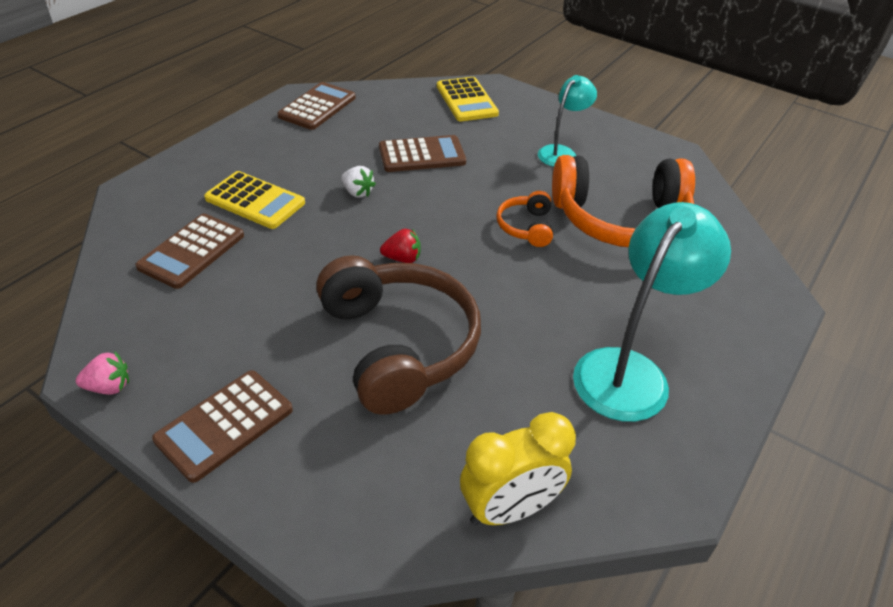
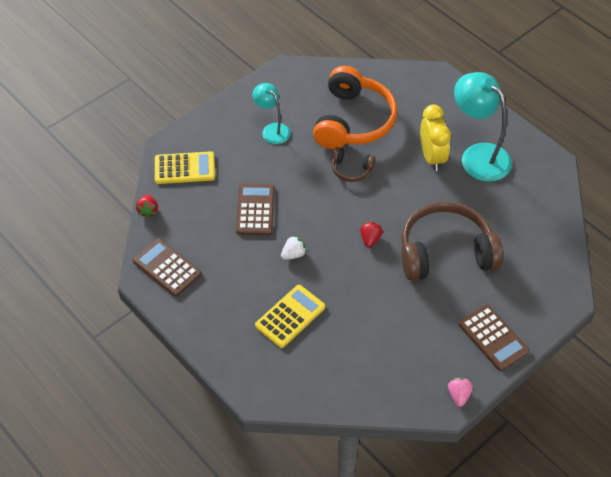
camera: 75 degrees left, 10 degrees up
brown calculator [135,214,244,289] -> none
yellow clock [460,412,576,526] -> yellow clock moved to [420,104,451,171]
orange headphones [496,191,553,247] -> brown headphones [332,147,375,182]
none -> red strawberry [136,195,158,218]

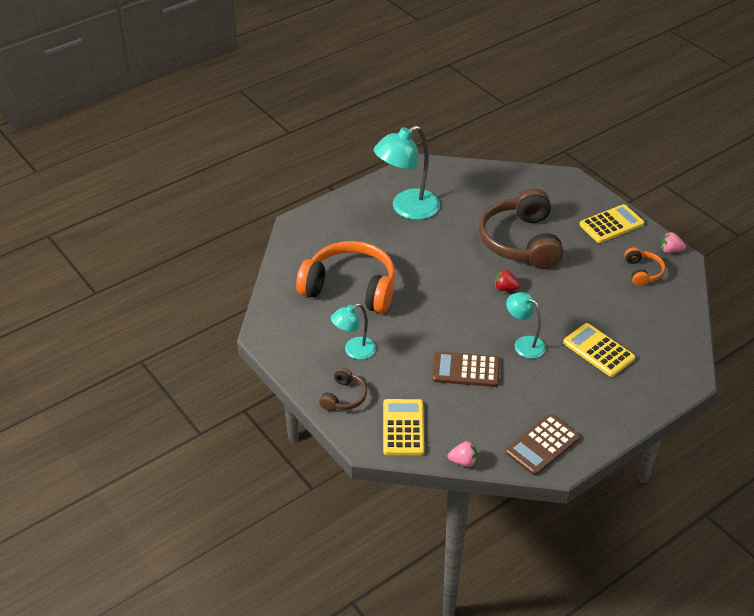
camera: 85 degrees left, 10 degrees down
red strawberry [136,195,158,218] -> pink strawberry [448,441,478,467]
white strawberry [281,235,307,260] -> turquoise lamp [506,292,546,359]
brown headphones [332,147,375,182] -> brown headphones moved to [319,367,367,411]
yellow clock [420,104,451,171] -> none
brown calculator [459,305,529,371] -> yellow calculator [579,204,644,243]
none -> orange headphones [625,247,665,286]

